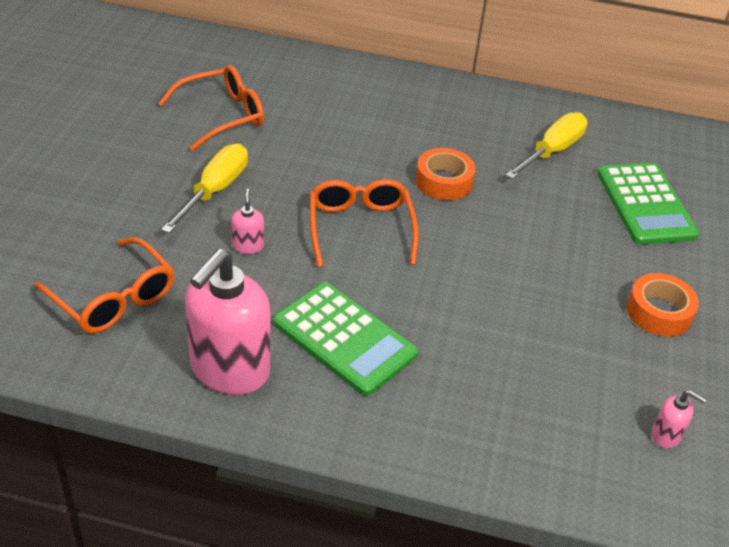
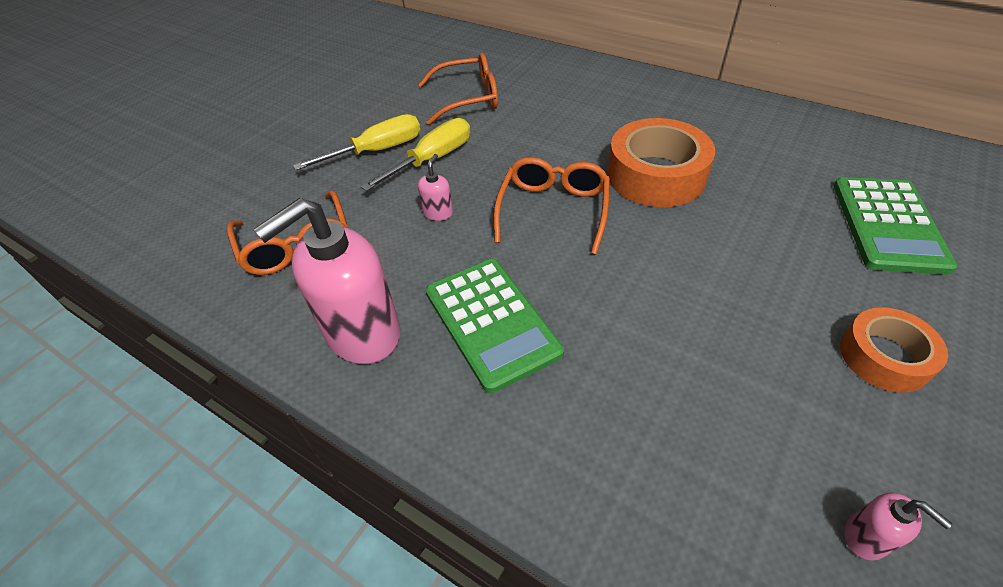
camera: 25 degrees right, 5 degrees up
orange tape [415,148,476,201] -> orange tape [607,118,715,207], size x1.64
yellow screwdriver [505,112,588,179] -> yellow screwdriver moved to [293,114,420,170]

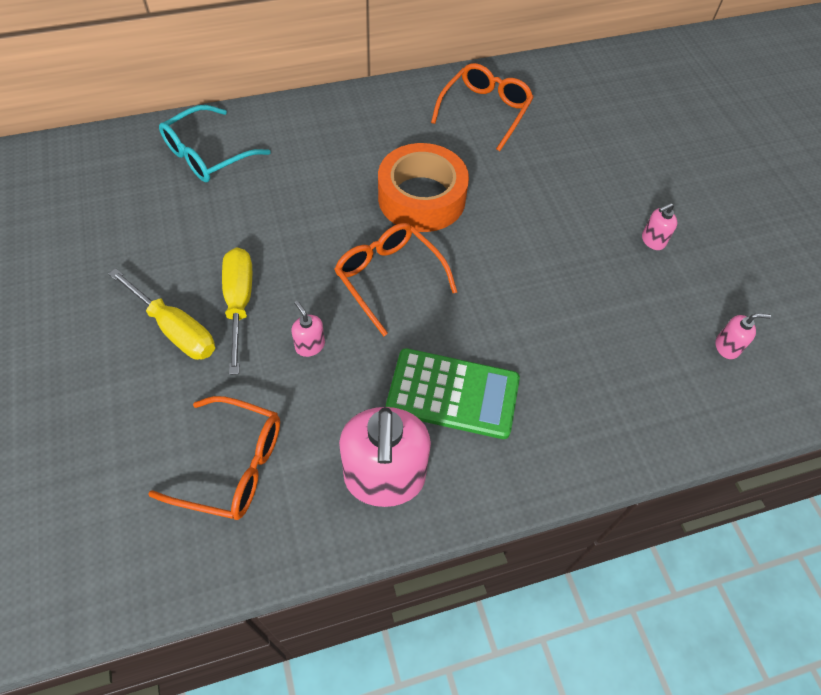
camera: 55 degrees left, 10 degrees up
yellow screwdriver [293,114,420,170] -> yellow screwdriver turned 120 degrees clockwise [108,268,215,360]
orange glasses [418,53,498,125] -> orange glasses moved to [431,63,534,151]
green calculator [833,177,957,275] -> none
orange tape [840,307,948,393] -> pink soap dispenser [642,203,677,250]
none -> turquoise glasses [159,105,271,182]

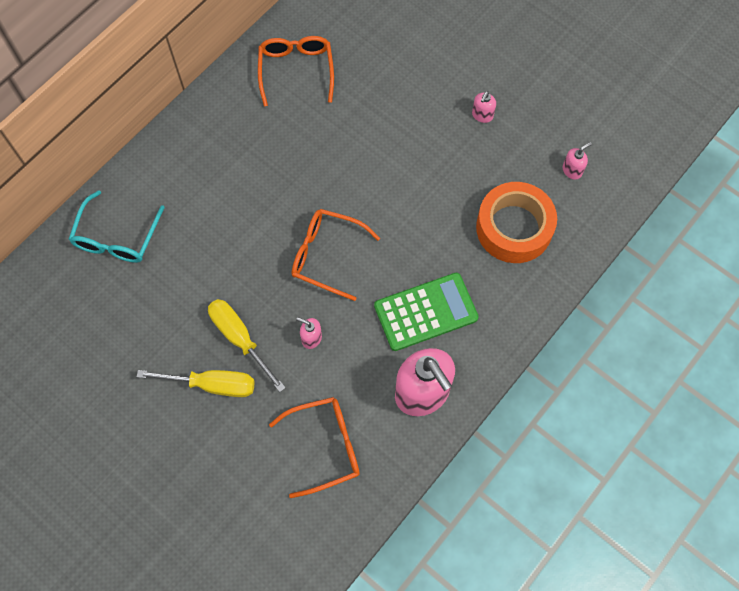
camera: 30 degrees left, 10 degrees up
orange tape [378,143,469,232] -> orange tape moved to [476,182,557,263]

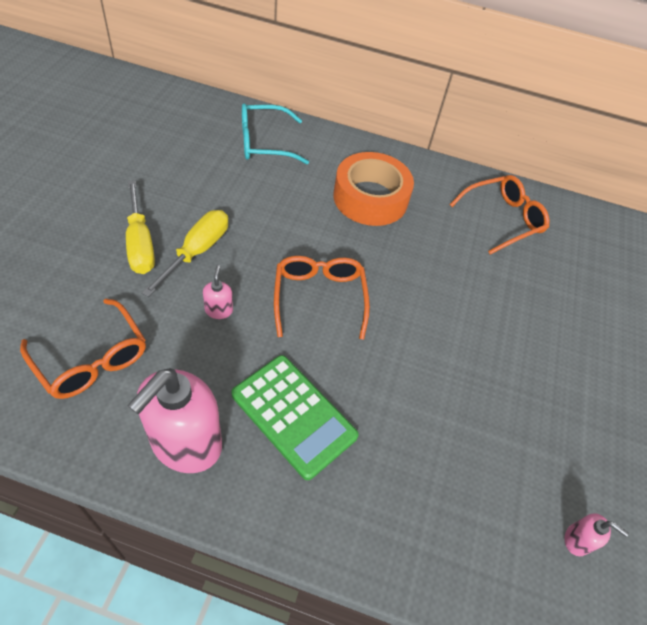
camera: 60 degrees right, 15 degrees down
pink soap dispenser [472,91,496,123] -> none
orange tape [476,182,557,263] -> orange tape moved to [333,152,414,226]

